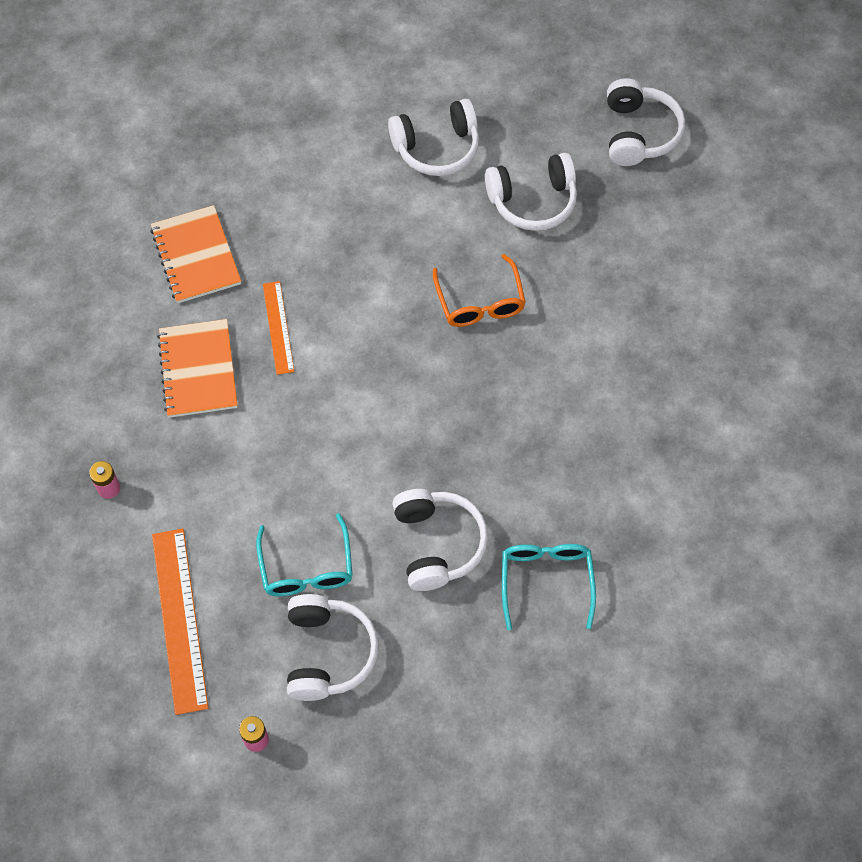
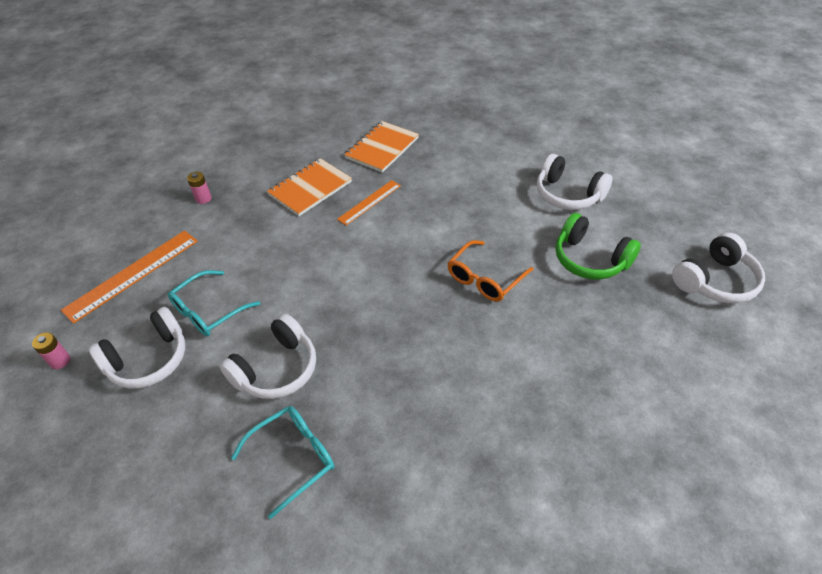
camera: 55 degrees right, 15 degrees down
white headphones [485,153,577,231] -> green headphones [555,213,641,279]

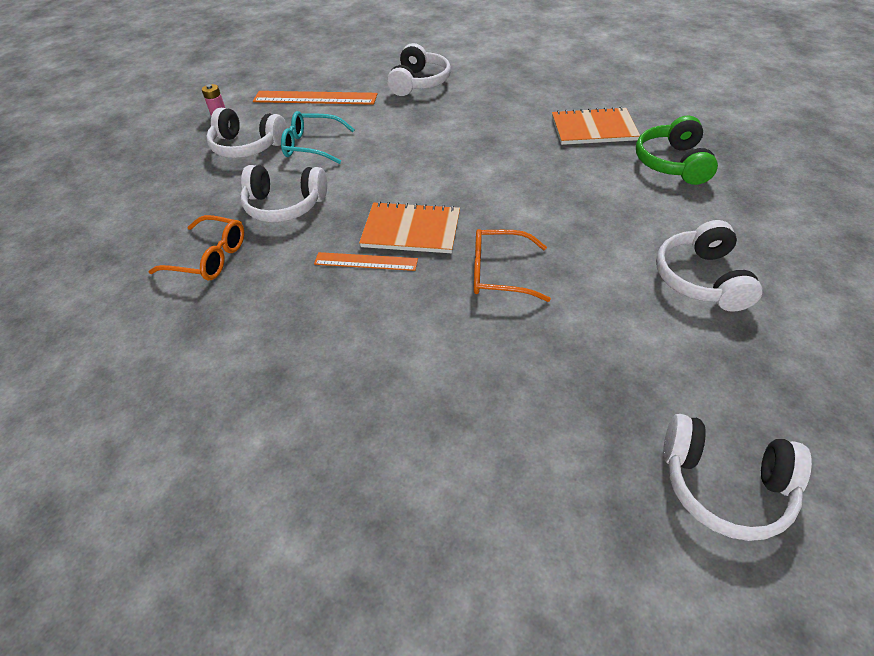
camera: 55 degrees right, 0 degrees up
pink battery [187,172,212,204] -> white headphones [387,43,451,96]
turquoise glasses [231,406,334,519] -> orange glasses [148,215,244,280]
orange notebook [267,158,352,216] -> orange notebook moved to [359,201,460,253]
orange ruler [337,180,401,225] -> orange ruler moved to [314,252,418,271]
green headphones [555,213,641,279] -> green headphones moved to [636,116,718,185]

